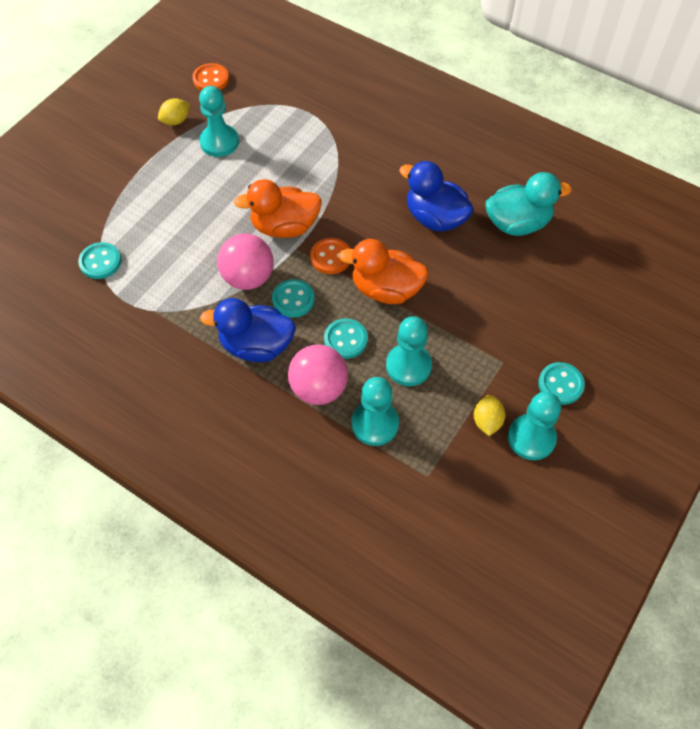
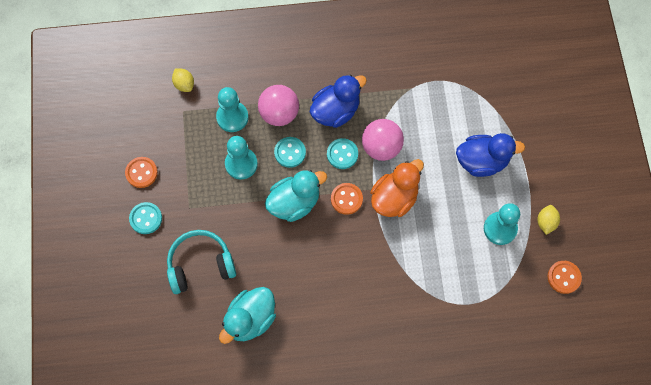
camera: 140 degrees right, 10 degrees up
turquoise button [78,242,121,279] -> none
orange duck [339,239,429,304] -> turquoise duck [265,170,327,222]
blue duck [399,161,474,232] -> blue duck moved to [456,133,525,177]
yellow lemon [474,395,505,436] -> yellow lemon moved to [172,69,194,92]
turquoise pawn [508,392,561,460] -> orange button [125,157,158,188]
none -> turquoise headphones [167,230,236,294]

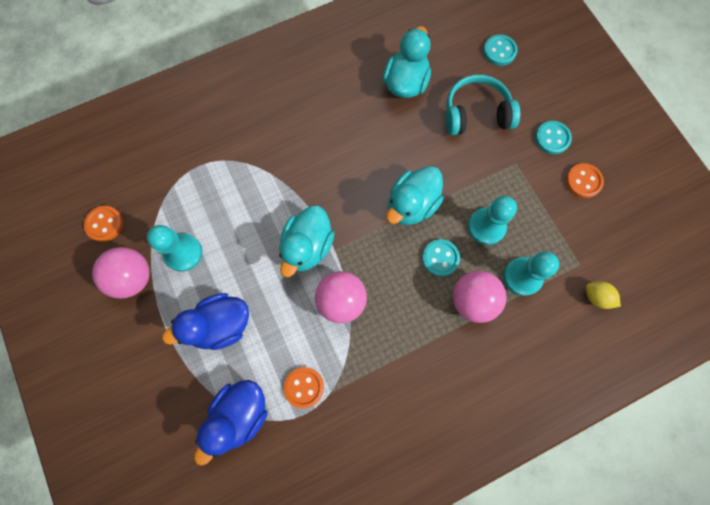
camera: 160 degrees right, 5 degrees up
turquoise headphones [167,230,236,294] -> turquoise headphones turned 150 degrees counterclockwise [445,75,520,136]
blue duck [310,75,367,128] -> blue duck moved to [194,380,268,466]
turquoise button [327,138,358,169] -> turquoise button moved to [483,35,518,66]
orange button [331,183,363,215] -> orange button moved to [284,367,324,409]
orange duck [370,159,424,217] -> turquoise duck [279,206,335,277]
yellow lemon [538,205,560,235] -> pink ball [92,247,150,299]

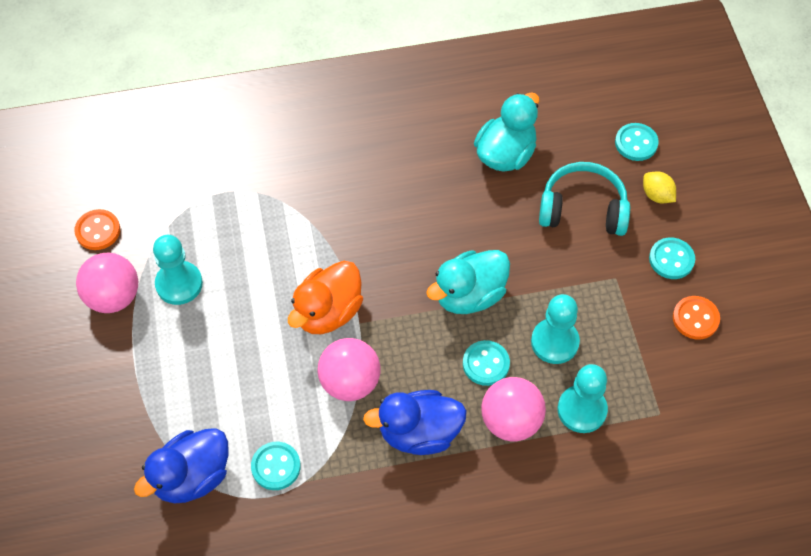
camera: 15 degrees right, 15 degrees down
blue duck [162,293,249,350] -> blue duck moved to [363,390,467,455]
turquoise duck [279,206,335,277] -> orange duck [288,261,363,334]
orange button [284,367,324,409] -> turquoise button [251,442,301,490]
yellow lemon [586,281,621,309] -> yellow lemon moved to [643,171,676,203]

